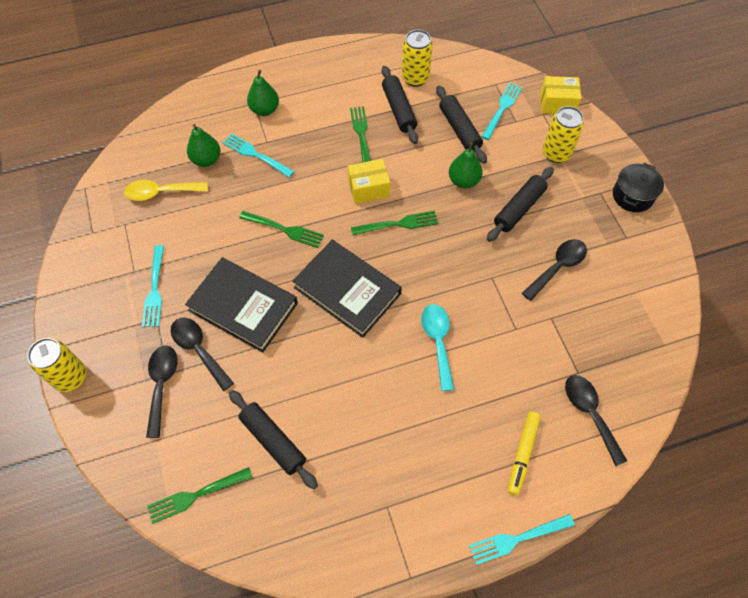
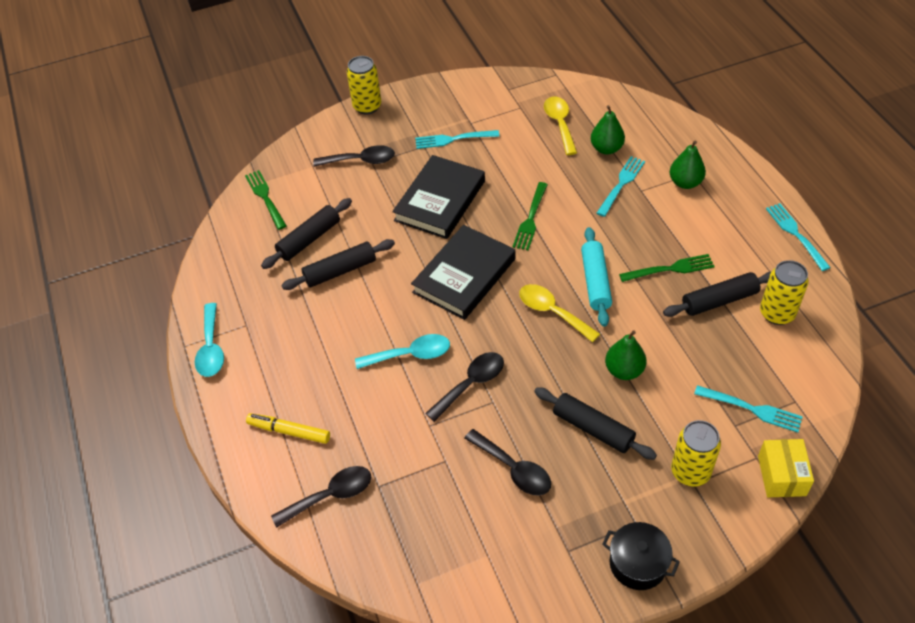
camera: 90 degrees right, 10 degrees down
black spoon [171,318,234,391] -> black spoon moved to [425,352,504,422]
yellow box [348,159,390,204] -> turquoise rolling pin [581,227,612,327]
green fork [351,211,438,235] -> yellow spoon [519,284,600,342]
black rolling pin [436,86,487,164] -> black rolling pin moved to [281,239,395,290]
turquoise fork [469,514,575,565] -> turquoise fork moved to [766,203,831,271]
none -> turquoise spoon [195,303,224,377]

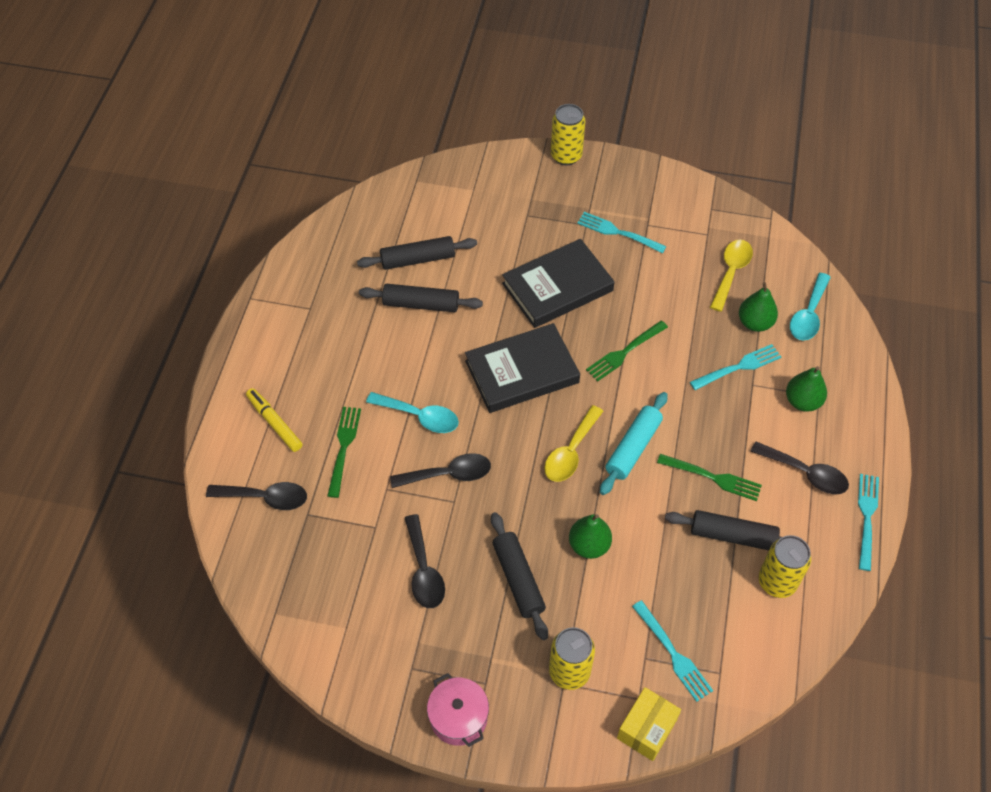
camera: 30 degrees right, 5 degrees up
turquoise spoon [195,303,224,377] -> turquoise spoon moved to [790,273,831,341]
green fork [245,170,287,230] -> green fork moved to [327,407,361,498]
black spoon [313,145,395,167] -> black spoon moved to [750,442,849,494]
yellow spoon [519,284,600,342] -> yellow spoon turned 135 degrees counterclockwise [544,405,603,482]
black pot [602,522,680,590] -> pink pot [427,673,489,747]

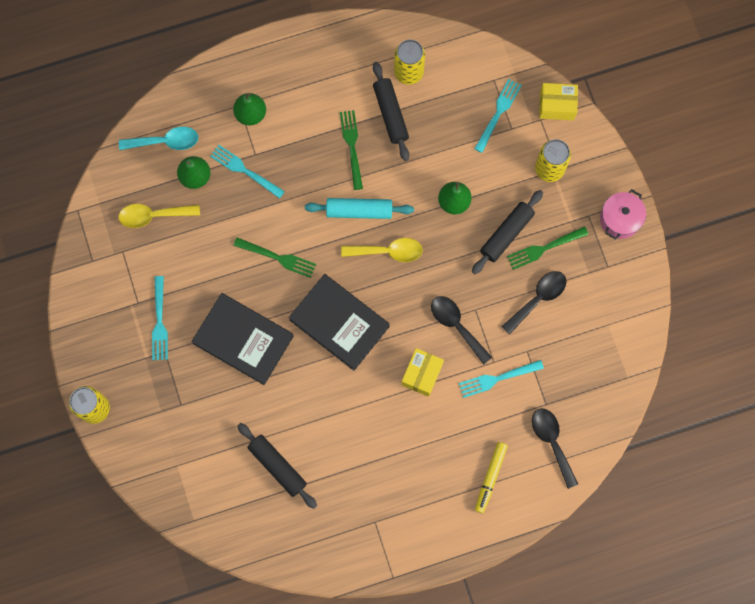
camera: 120 degrees left, 20 degrees up
green fork [327,407,361,498] -> green fork moved to [507,226,588,270]
black rolling pin [359,284,483,312] -> none
turquoise spoon [366,392,459,433] -> yellow box [401,348,444,397]
black spoon [750,442,849,494] -> none
turquoise fork [858,474,879,571] -> turquoise fork moved to [458,360,544,398]

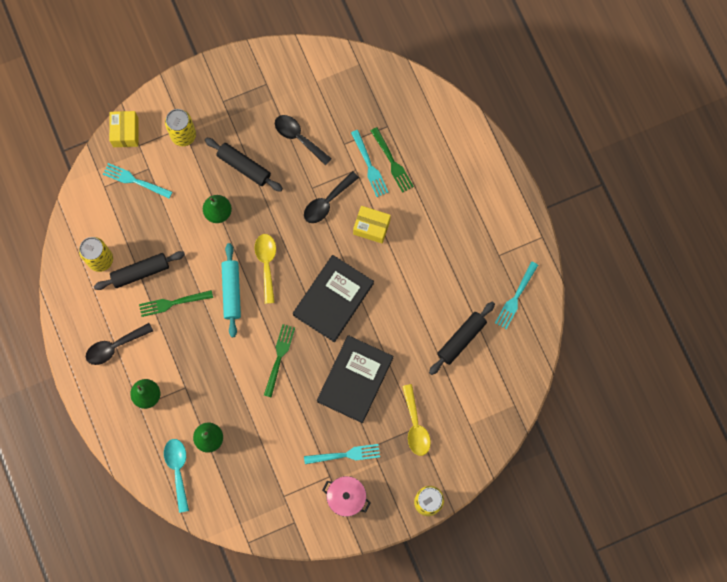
camera: 95 degrees left, 0 degrees up
yellow spoon [118,204,200,228] -> yellow spoon moved to [402,384,431,456]
turquoise fork [210,145,285,199] -> turquoise fork moved to [495,261,538,329]
yellow marker [475,442,508,513] -> none
green fork [507,226,588,270] -> green fork moved to [370,127,414,193]
black spoon [532,408,578,489] -> black spoon moved to [86,323,153,365]
pink pot [600,189,646,240] -> pink pot moved to [322,476,371,517]

